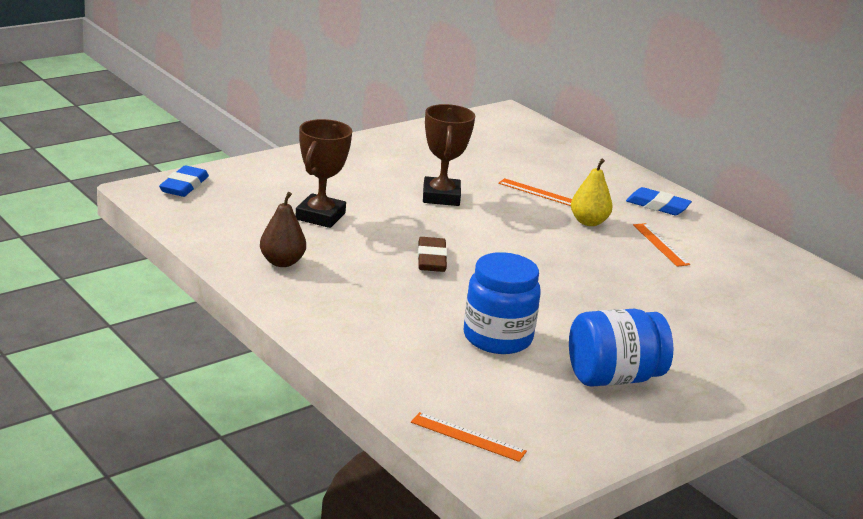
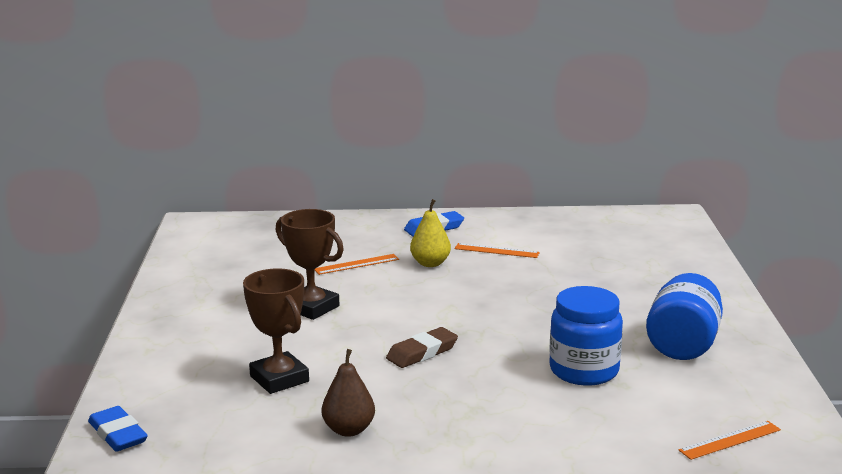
camera: 50 degrees left, 5 degrees down
brown eraser [418,237,447,272] -> brown eraser turned 75 degrees counterclockwise [386,327,458,368]

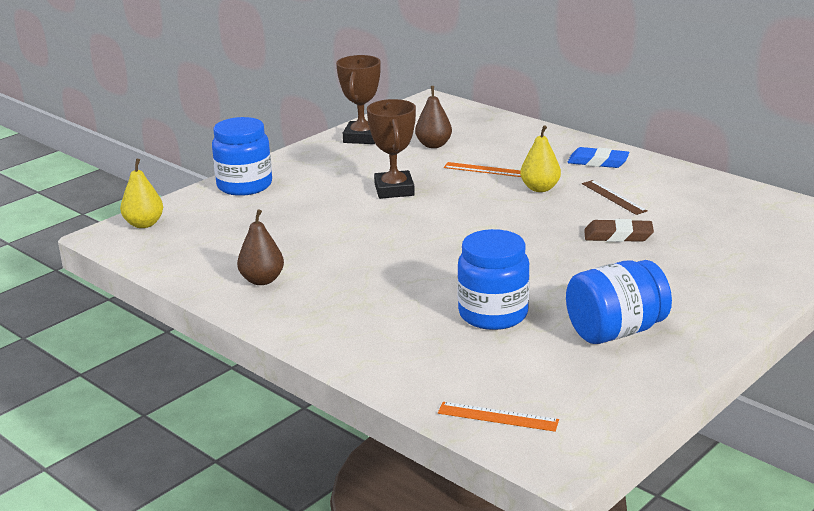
camera: 45 degrees right, 5 degrees up
blue eraser [88,406,148,452] -> yellow pear [120,158,163,228]
brown trophy [243,268,309,394] -> brown trophy moved to [336,55,381,144]
brown eraser [386,327,458,368] -> brown eraser moved to [584,219,654,242]
orange ruler [455,243,540,258] -> brown ruler [582,180,648,215]
none -> blue jar [212,117,272,196]
none -> brown pear [415,86,452,148]

